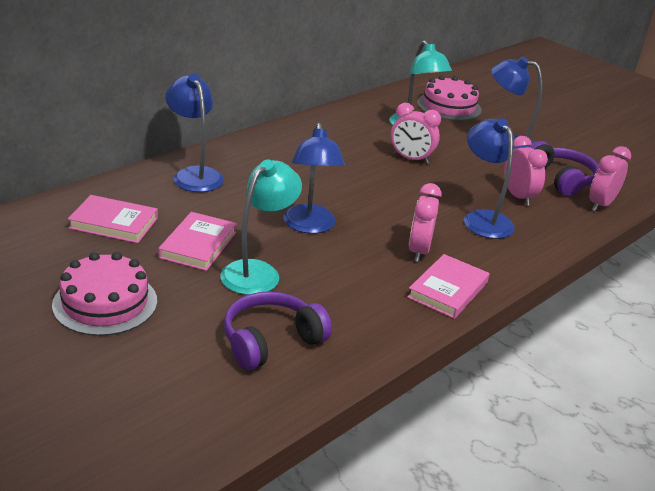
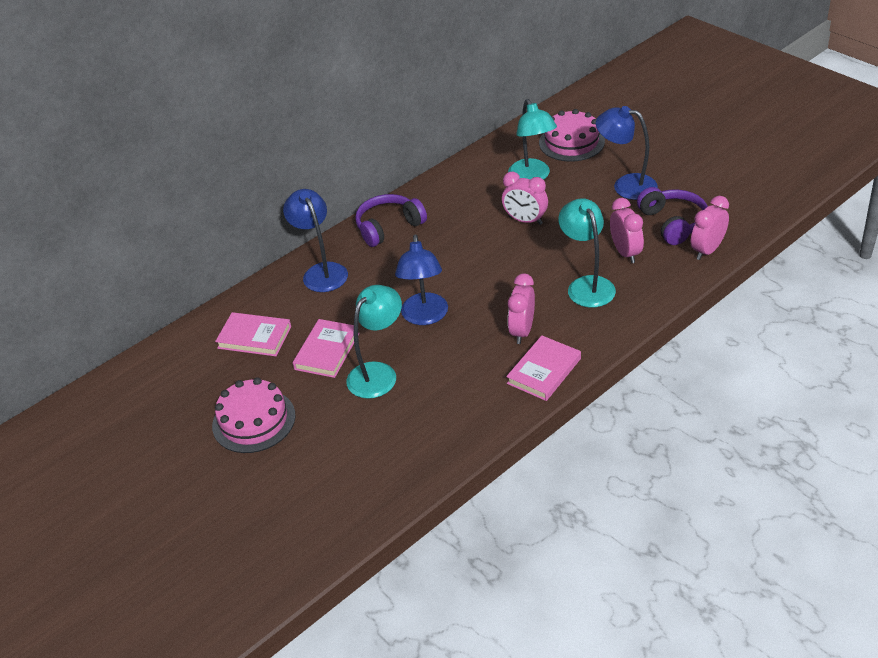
camera: 10 degrees right, 10 degrees up
purple headphones [224,291,332,370] -> purple headphones moved to [355,194,427,247]
blue lamp [464,118,515,239] -> turquoise lamp [558,198,616,308]

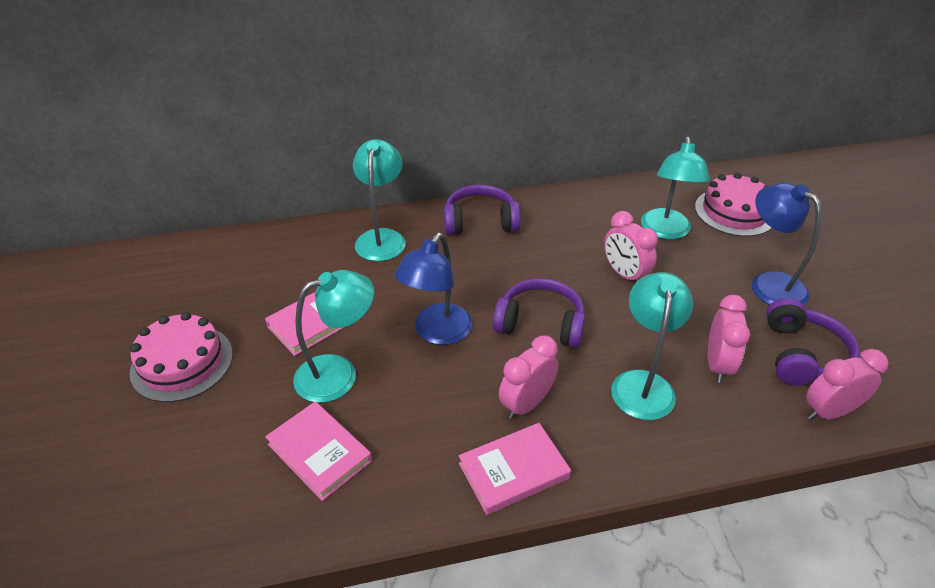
camera: 25 degrees right, 0 degrees up
pink book [215,312,291,356] -> pink book moved to [265,402,372,501]
blue lamp [283,189,348,292] -> turquoise lamp [353,139,406,261]
none -> purple headphones [493,278,586,348]

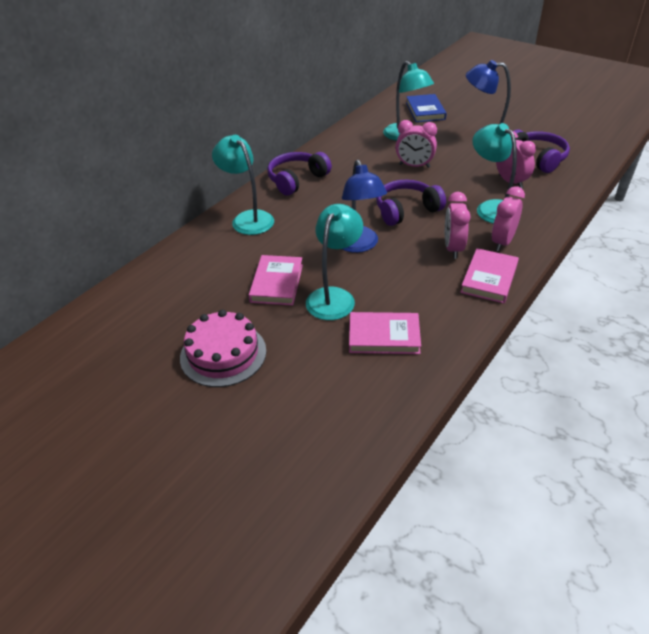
camera: 40 degrees left, 0 degrees up
pink cake [695,172,772,237] -> blue book [406,94,447,122]
pink clock [806,349,888,420] -> pink clock moved to [492,186,525,251]

